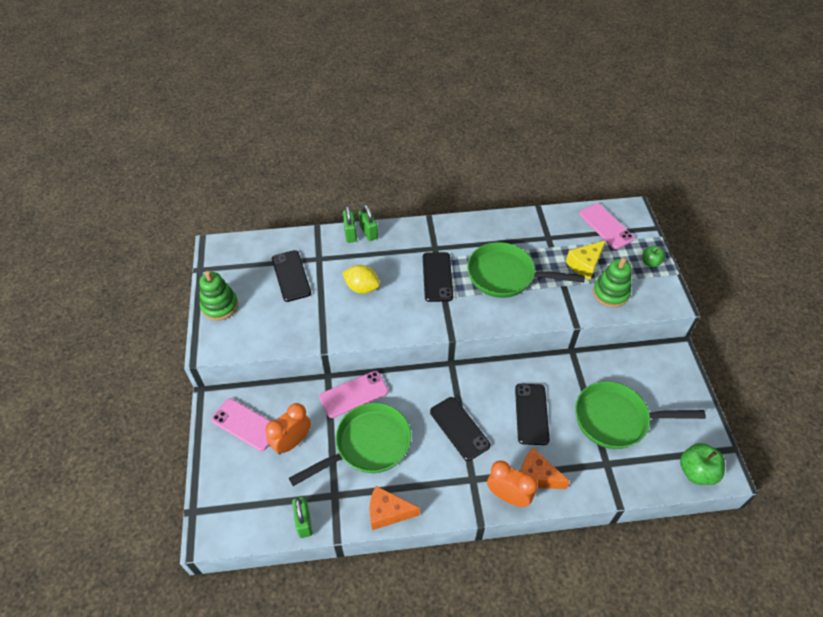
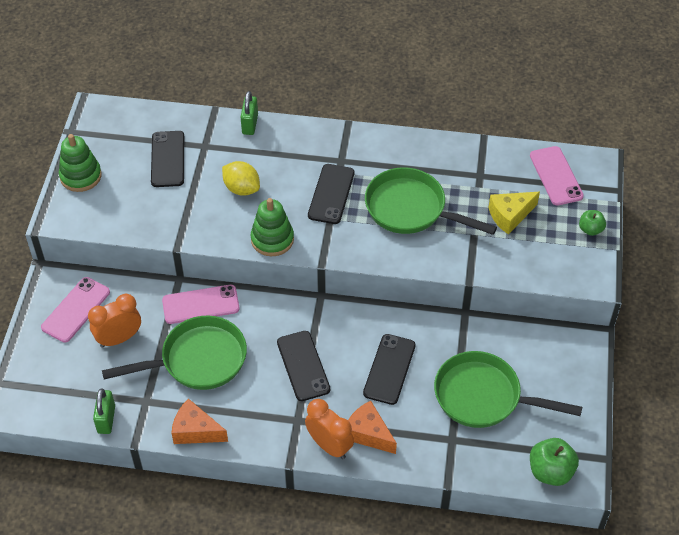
camera: 15 degrees right, 0 degrees up
pink phone [211,399,270,451] -> pink phone turned 75 degrees clockwise [41,277,110,343]
green padlock [358,204,378,241] -> none
green stacking toy [593,258,632,307] -> green stacking toy moved to [251,198,294,256]

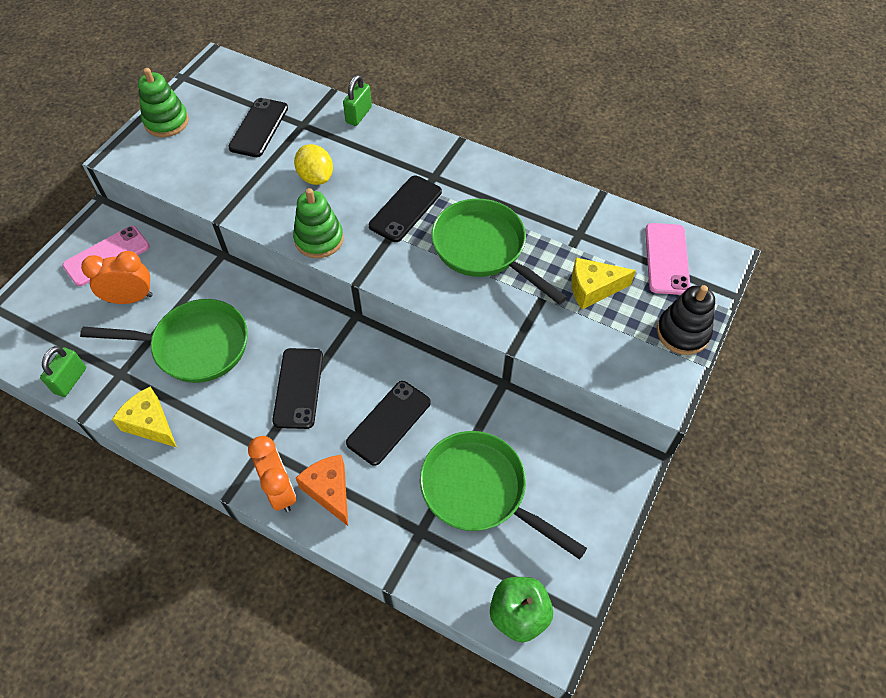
camera: 20 degrees right, 5 degrees up
pink phone [162,285,240,324] -> none
orange cheese [172,399,228,444] -> yellow cheese [112,386,177,447]
green apple [579,210,606,236] -> black stacking toy [657,285,715,355]

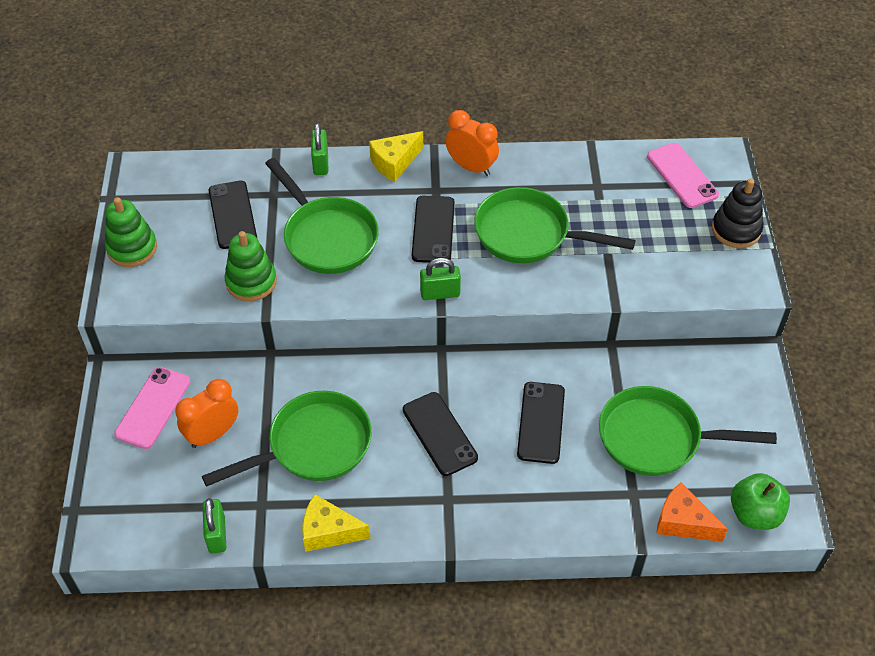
camera: 30 degrees left, 5 degrees down
orange clock [248,436,296,512] -> orange clock moved to [446,110,499,176]
green stacking toy [293,188,344,258] -> green stacking toy moved to [224,231,277,301]
yellow lemon [294,144,333,185] -> green pan [265,158,379,274]
orange cheese [296,455,348,526] -> orange cheese moved to [656,483,728,542]
yellow cheese [571,257,636,309] -> yellow cheese moved to [369,131,423,182]
none -> green padlock [420,258,461,300]

